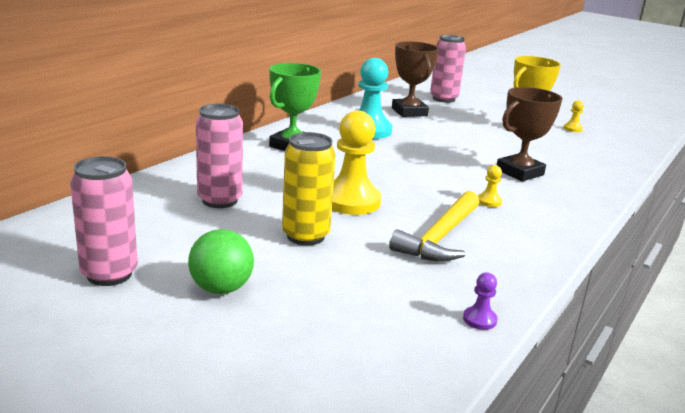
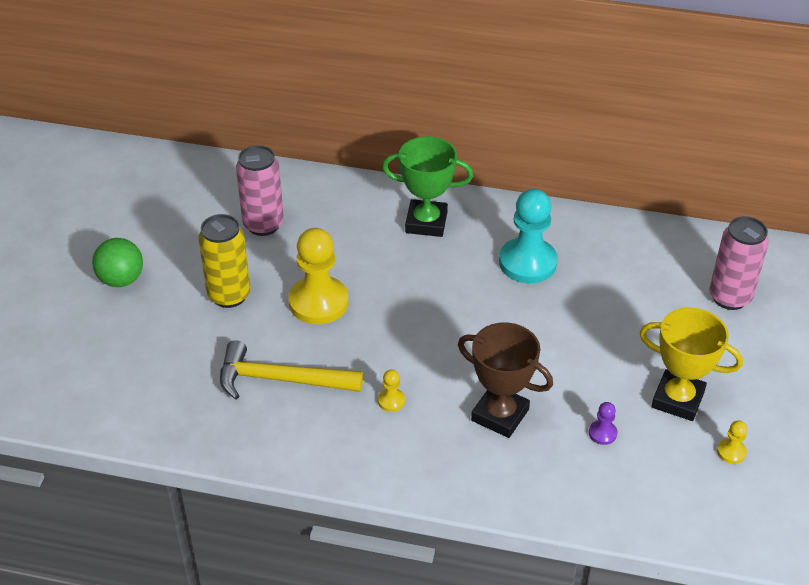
camera: 70 degrees right, 20 degrees up
pink can [70,156,138,286] -> none
brown trophy [392,41,439,117] -> none
purple pawn [463,272,498,330] -> purple pawn moved to [589,402,617,445]

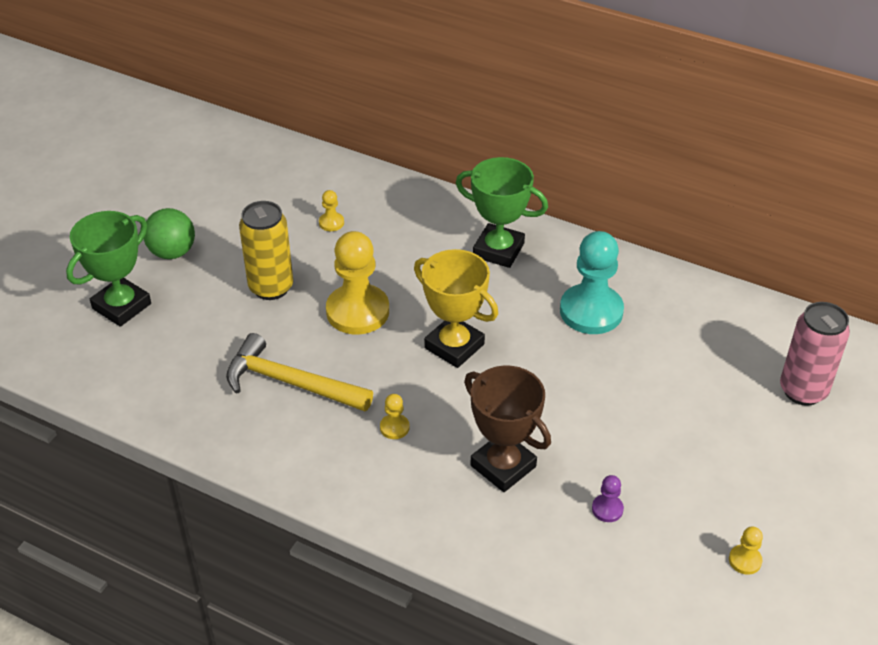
camera: 15 degrees right, 0 degrees up
pink can [236,145,284,236] -> yellow pawn [319,190,344,231]
yellow trophy [640,307,743,421] -> yellow trophy moved to [414,249,498,368]
none -> green trophy [66,211,151,327]

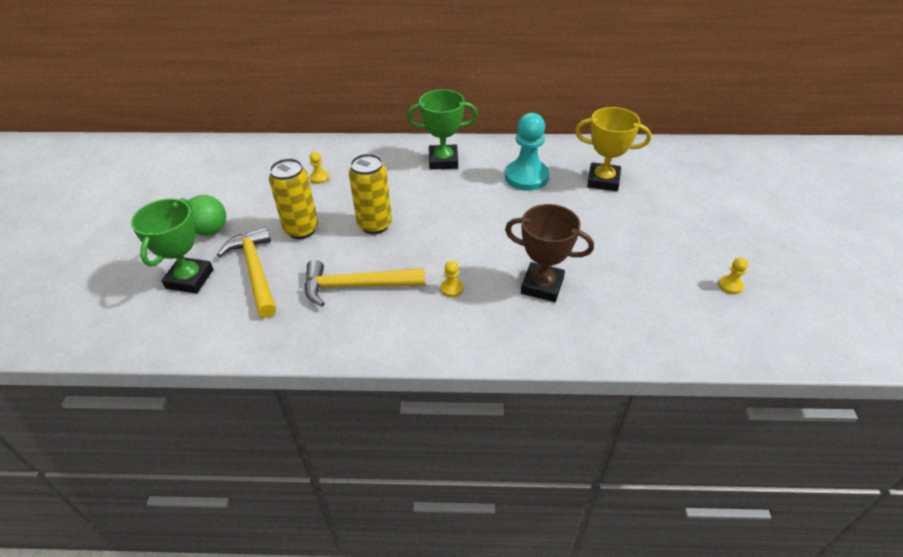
camera: 25 degrees left, 0 degrees up
yellow pawn [326,231,389,334] -> yellow can [349,154,392,234]
yellow trophy [414,249,498,368] -> yellow trophy moved to [575,107,651,191]
purple pawn [592,475,624,522] -> none
pink can [780,302,850,406] -> none
none -> yellow hammer [217,227,276,318]

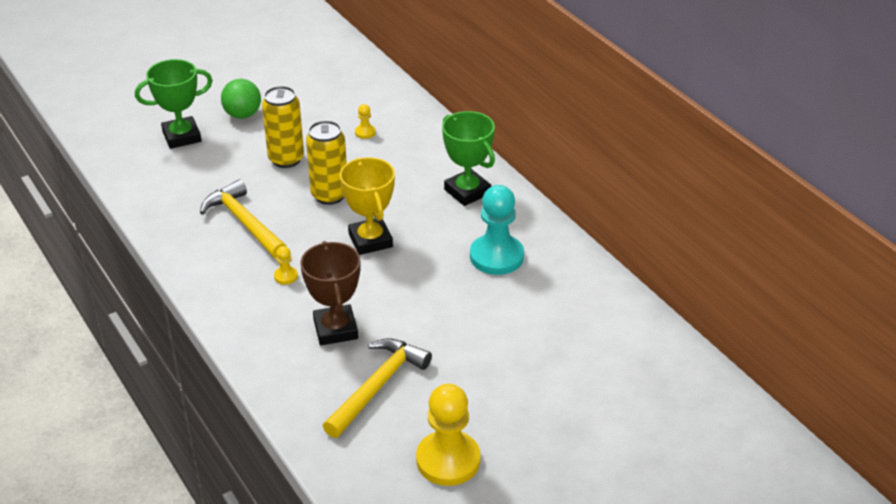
camera: 55 degrees right, 5 degrees down
yellow hammer [217,227,276,318] -> yellow hammer moved to [323,338,432,438]
yellow trophy [575,107,651,191] -> yellow trophy moved to [340,157,395,255]
yellow pawn [719,257,748,294] -> yellow pawn [416,384,480,486], size x2.33

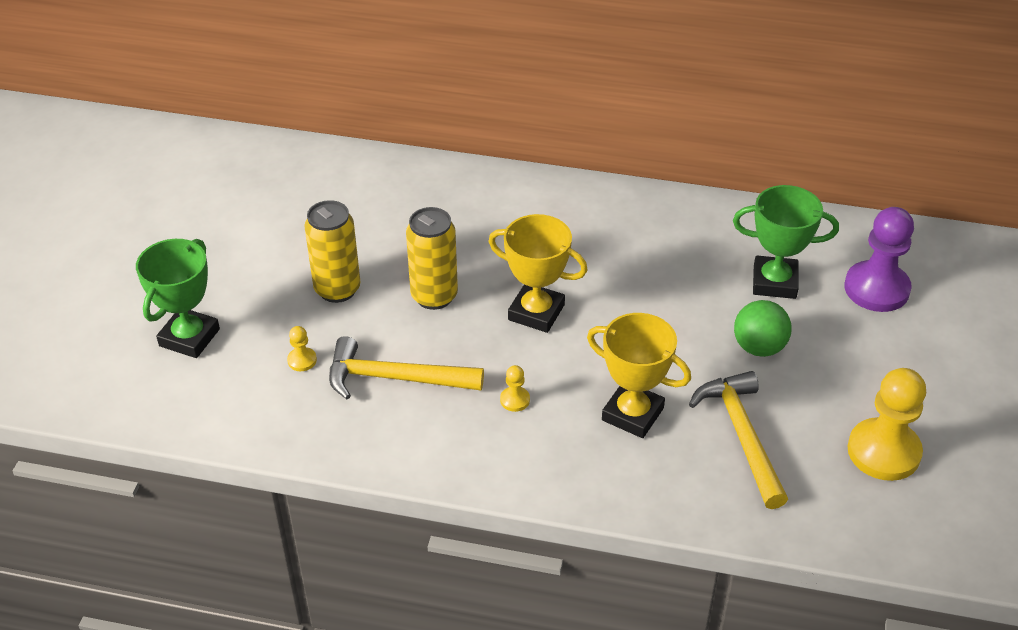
camera: 45 degrees left, 5 degrees up
green ball [221,79,261,119] -> green ball moved to [734,300,792,357]
brown trophy [300,241,361,345] -> yellow trophy [587,313,691,438]
yellow pawn [355,104,376,139] -> yellow pawn moved to [287,326,317,371]
green trophy [442,111,495,206] -> green trophy moved to [733,185,839,299]
turquoise pawn [470,185,524,275] -> none
none -> purple pawn [844,207,914,312]

